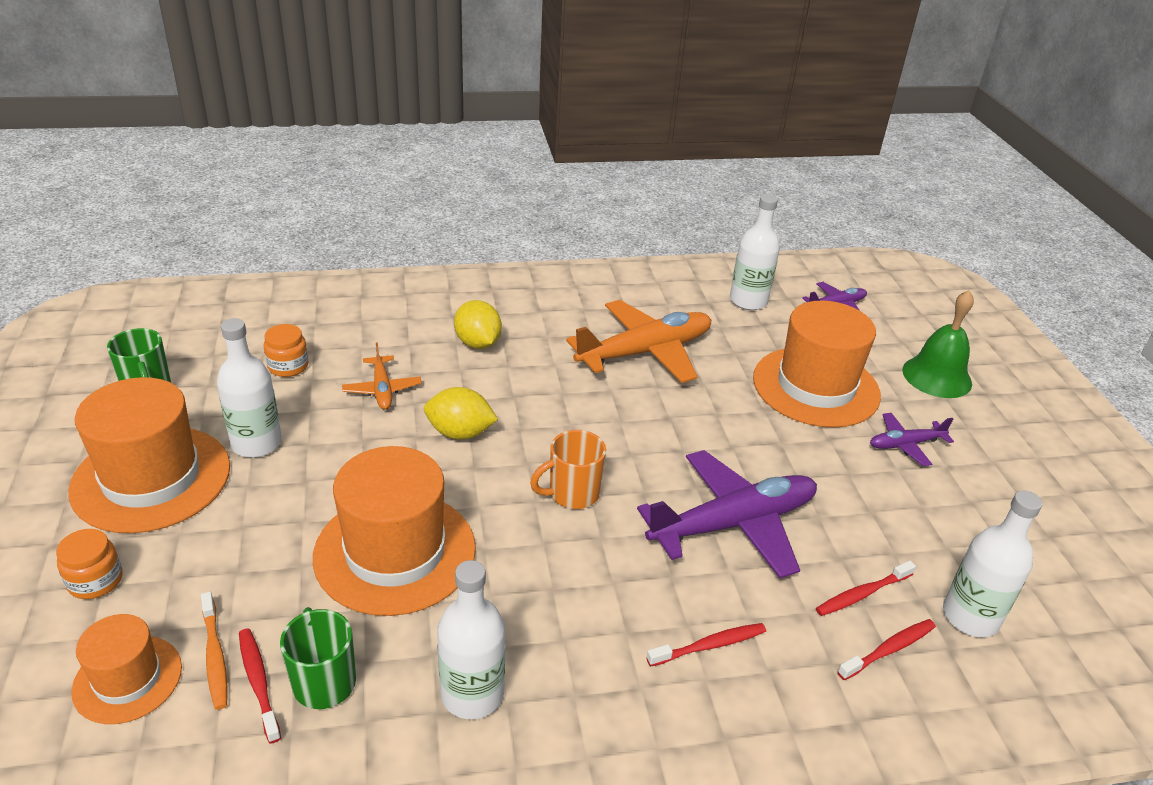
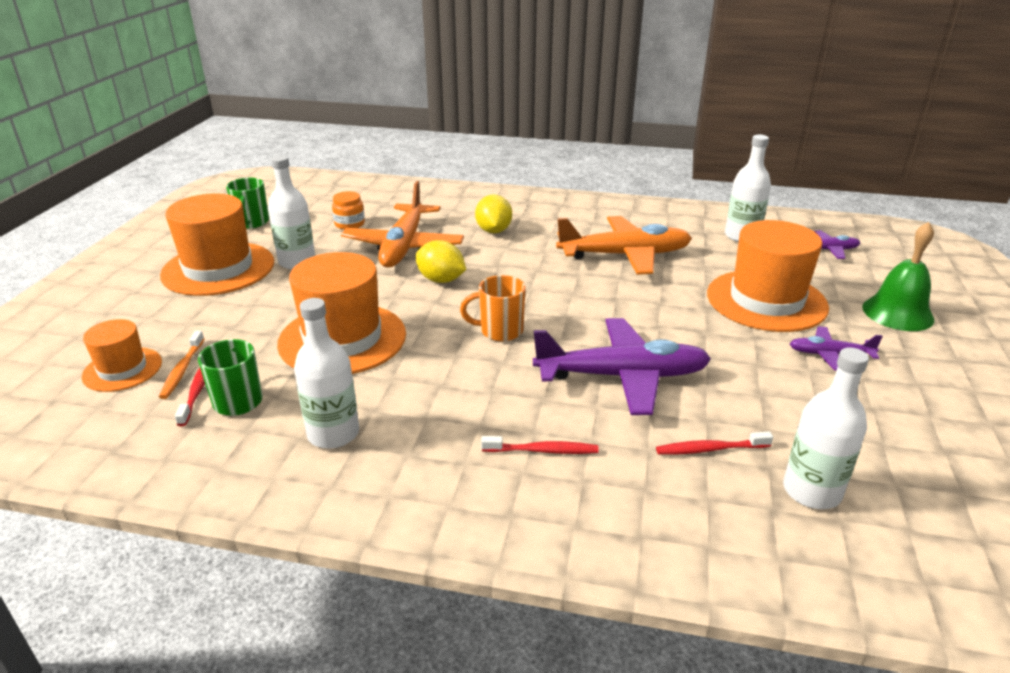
camera: 25 degrees right, 5 degrees down
orange jar [56,529,123,599] -> none
orange plane [342,342,422,410] -> orange plane [341,181,464,268], size x2.01
red toothbrush [837,619,936,680] -> none

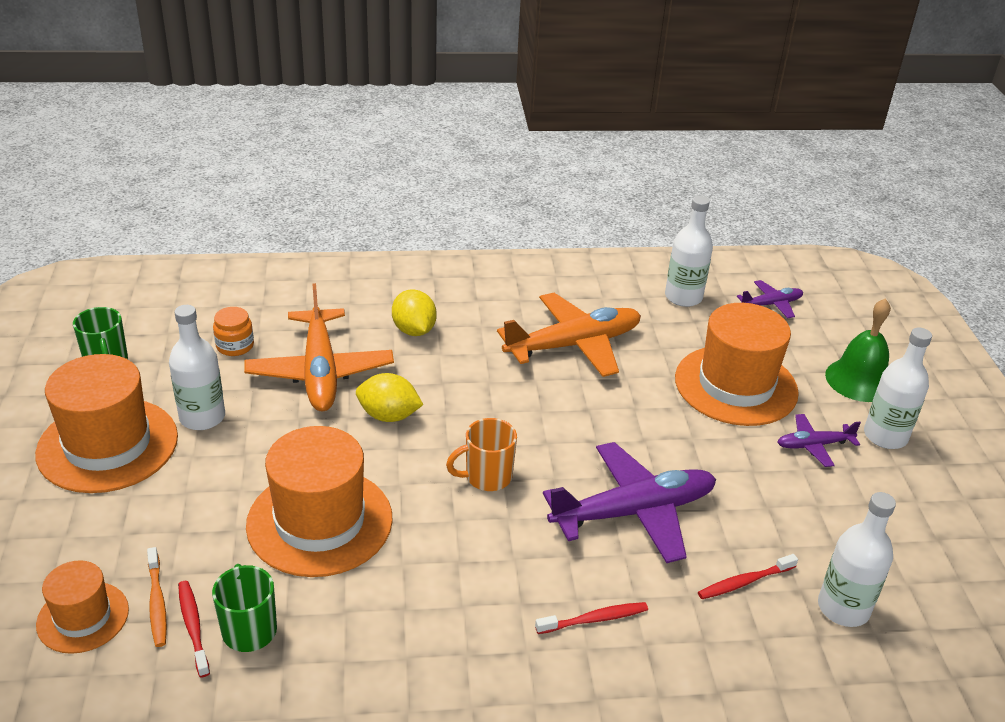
camera: 20 degrees left, 5 degrees up
white bottle [294,298,359,449] -> white bottle moved to [864,328,932,449]

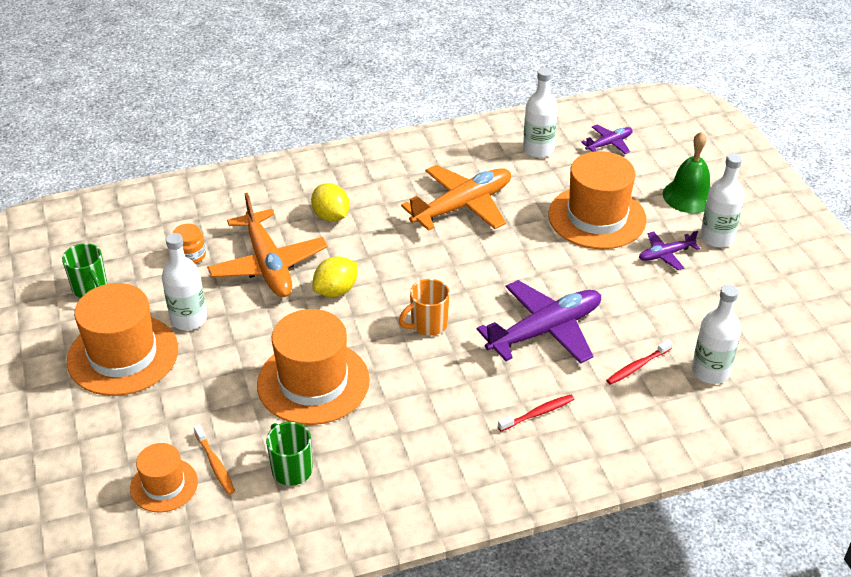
camera: 10 degrees left, 5 degrees up
red toothbrush [178,581,210,678] -> none
yellow lemon [356,373,423,422] -> yellow lemon turned 45 degrees counterclockwise [312,257,358,297]

